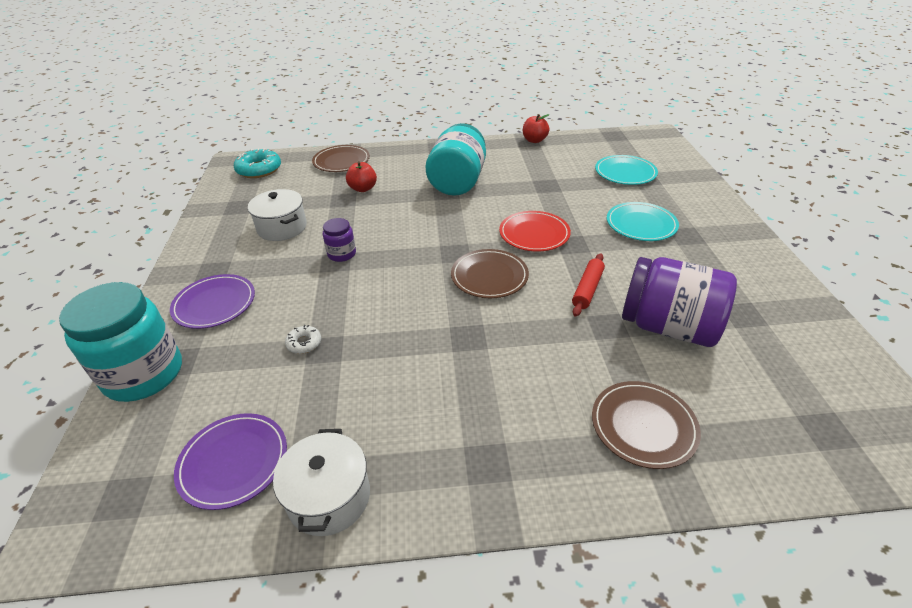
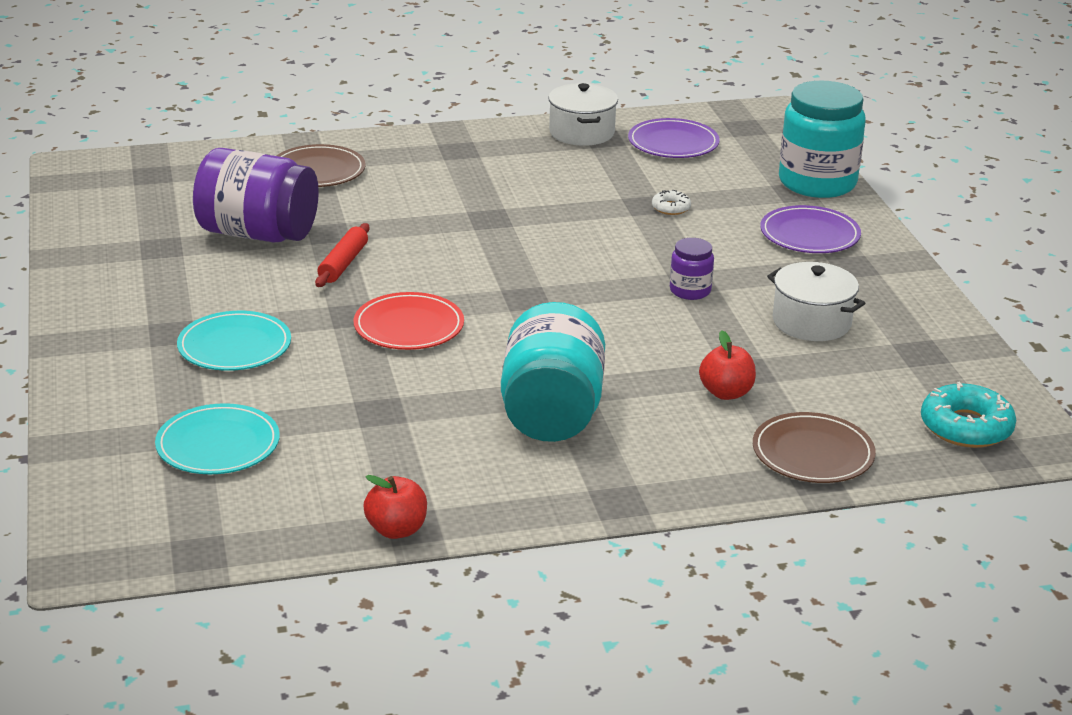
camera: 170 degrees right, 10 degrees down
brown plate [451,249,529,298] -> none

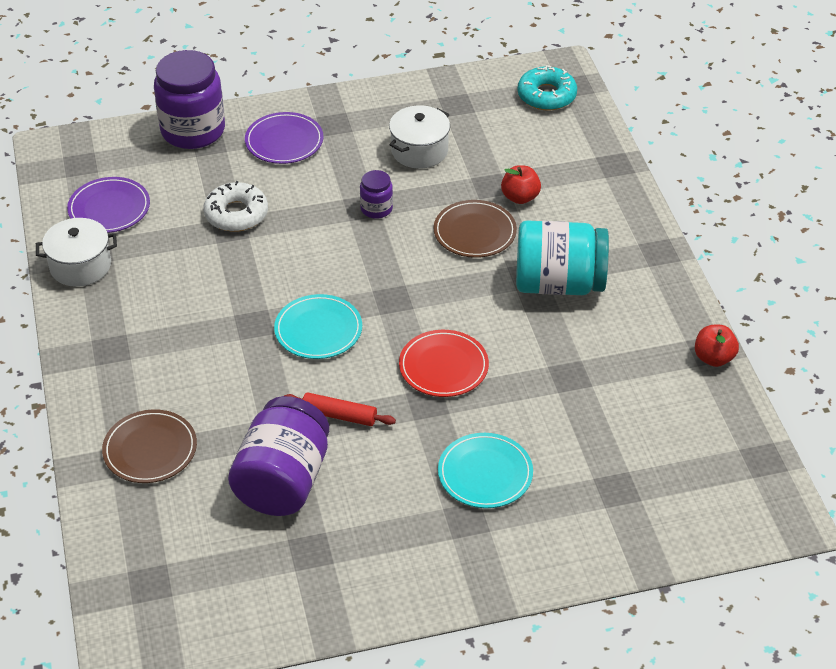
camera: 90 degrees left, 15 degrees up
turquoise plate [155,403,280,474] -> turquoise plate moved to [274,294,362,359]
white donut [652,190,691,215] -> white donut [203,181,268,232], size x1.94
brown plate [753,412,876,483] -> brown plate moved to [434,200,517,258]
turquoise jar [779,81,866,198] -> purple jar [154,50,225,149]

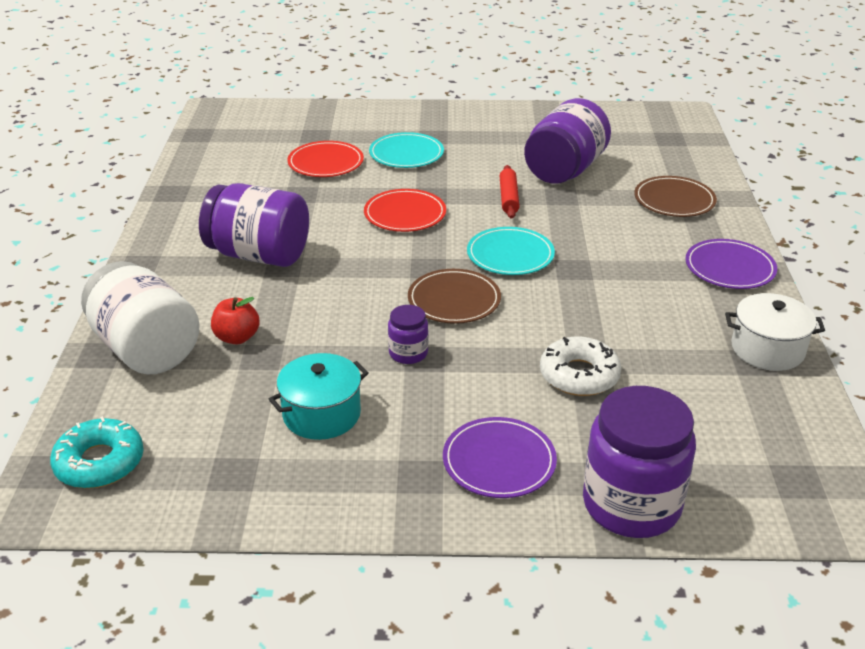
camera: 165 degrees left, 10 degrees down
purple plate [67,177,150,233] -> purple plate moved to [685,239,777,289]
red rolling pin [284,392,396,426] -> red rolling pin turned 60 degrees clockwise [500,165,520,219]
white pot [389,105,450,168] -> turquoise pot [269,353,369,440]
brown plate [434,200,517,258] -> brown plate moved to [408,269,501,324]
turquoise jar [516,221,609,295] -> purple jar [199,183,309,267]
red apple [695,325,739,367] -> none
none -> white jar [81,261,200,374]
none -> red plate [287,141,364,177]

